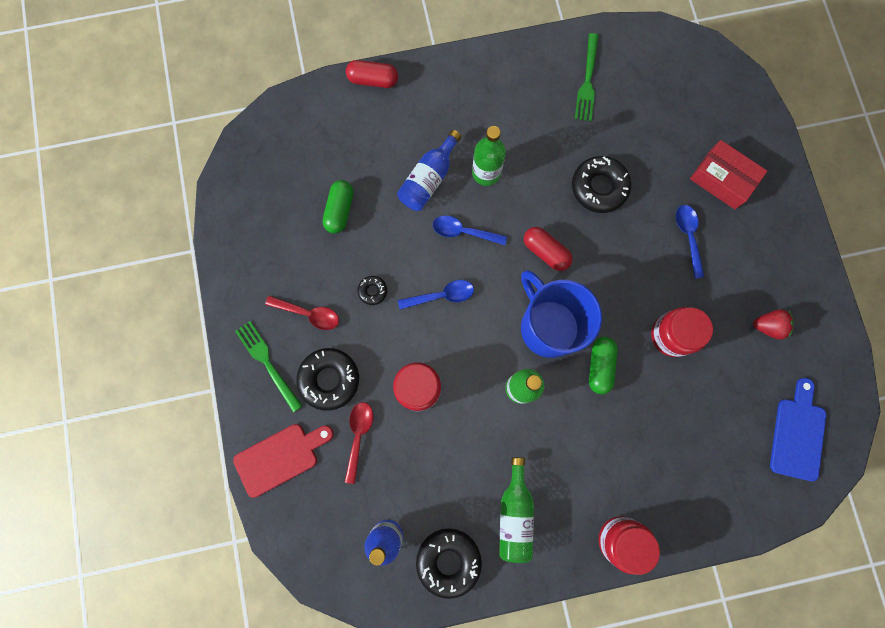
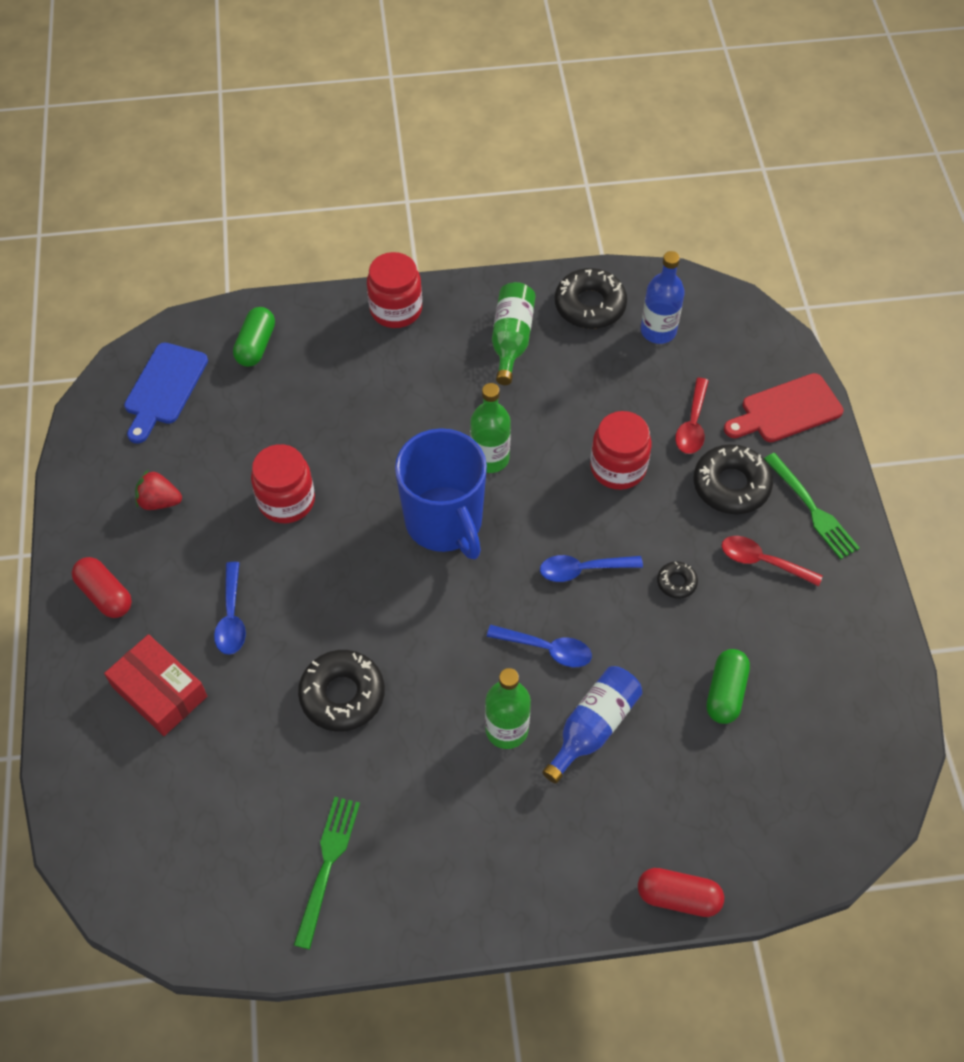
camera: 175 degrees left, 20 degrees down
red capsule [524,227,573,271] -> red capsule moved to [72,557,132,618]
green capsule [589,337,618,394] -> green capsule moved to [233,307,275,367]

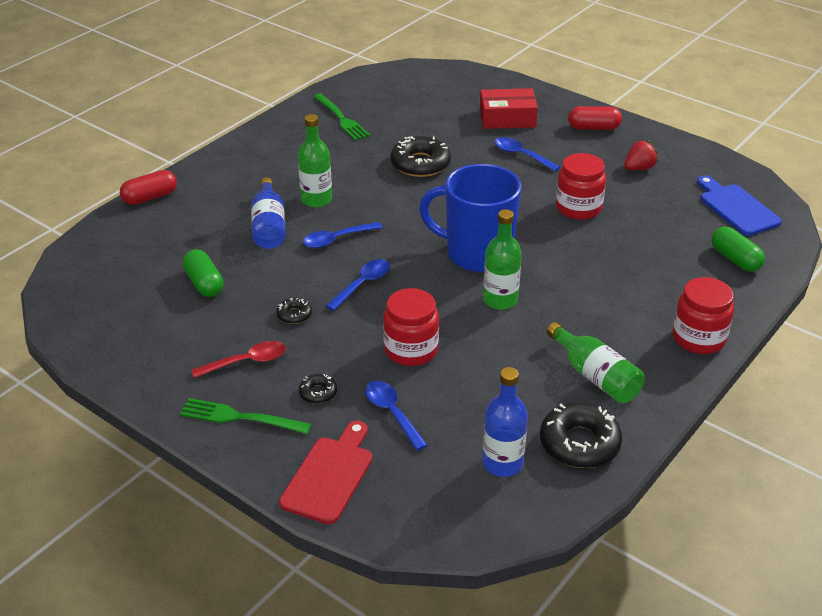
camera: 135 degrees right, 20 degrees down
red spoon [675,378,709,454] -> blue spoon [365,381,428,451]
black donut [694,444,773,514] -> black donut [299,374,337,404], size x0.49

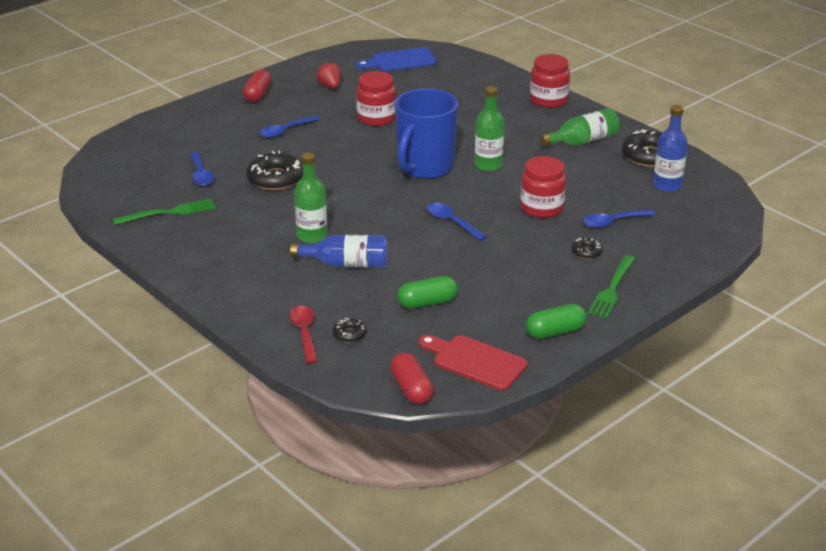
camera: 80 degrees left, 5 degrees down
red capsule [120,170,177,205] -> red capsule moved to [390,352,434,404]
red spoon [191,341,286,378] -> red spoon moved to [289,306,317,364]
black donut [276,298,312,324] -> black donut moved to [333,318,367,343]
red cutting board [279,421,372,524] -> red cutting board moved to [418,335,528,391]
blue spoon [303,222,383,248] -> blue spoon moved to [190,151,214,186]
red box [480,88,538,129] -> none
green capsule [711,226,765,272] -> green capsule moved to [526,304,586,339]

